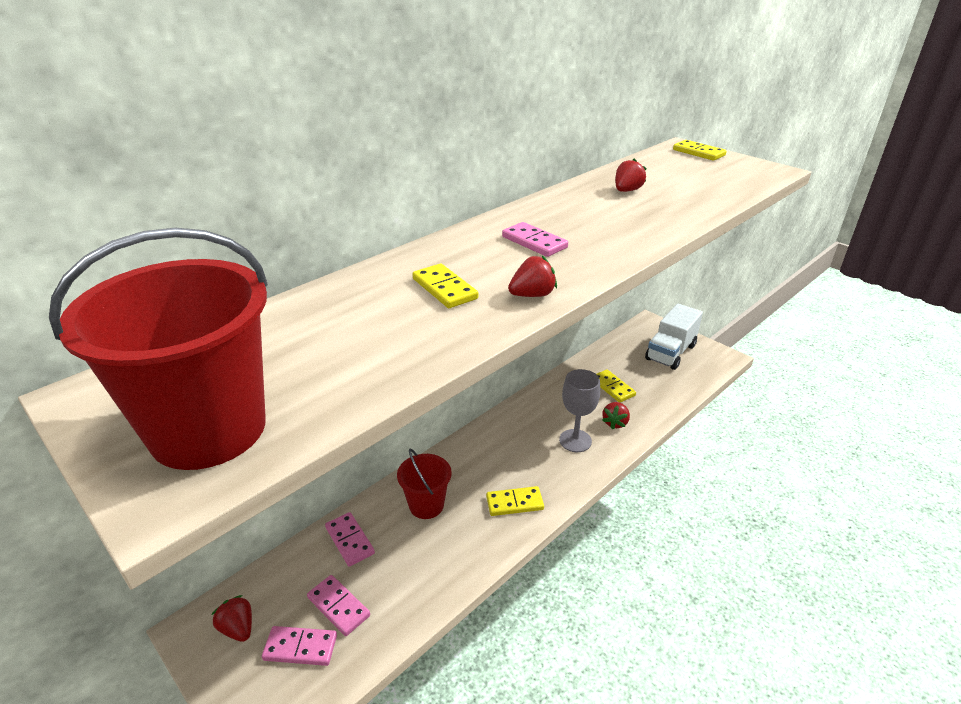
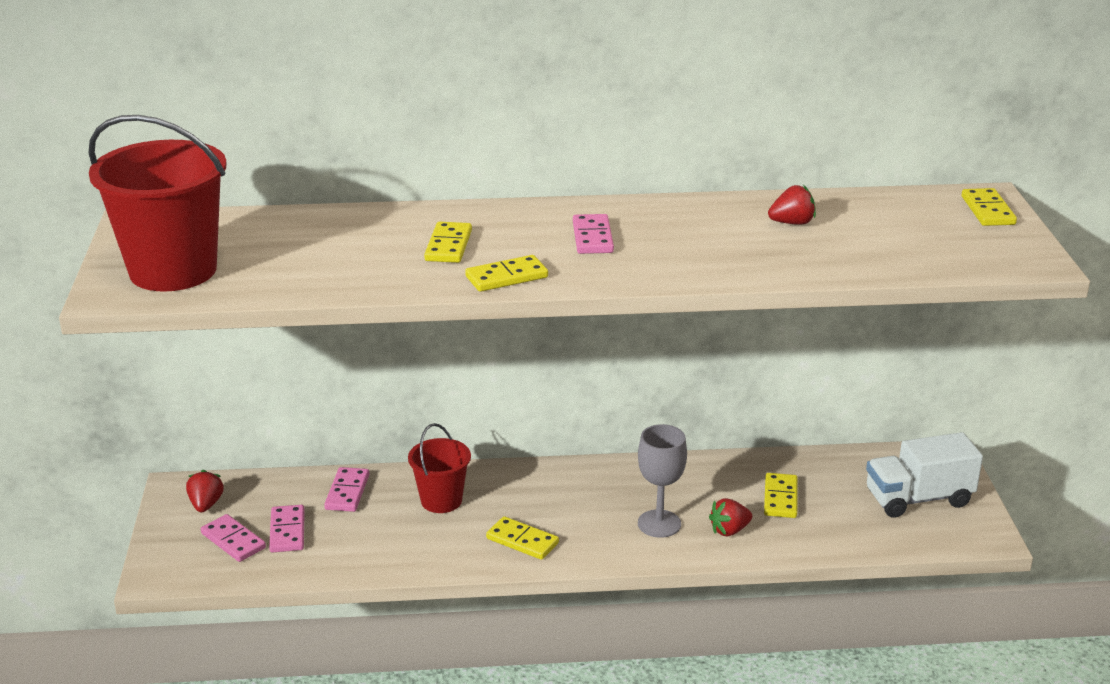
camera: 40 degrees right, 5 degrees down
red strawberry [508,256,557,297] -> yellow domino [465,255,548,292]

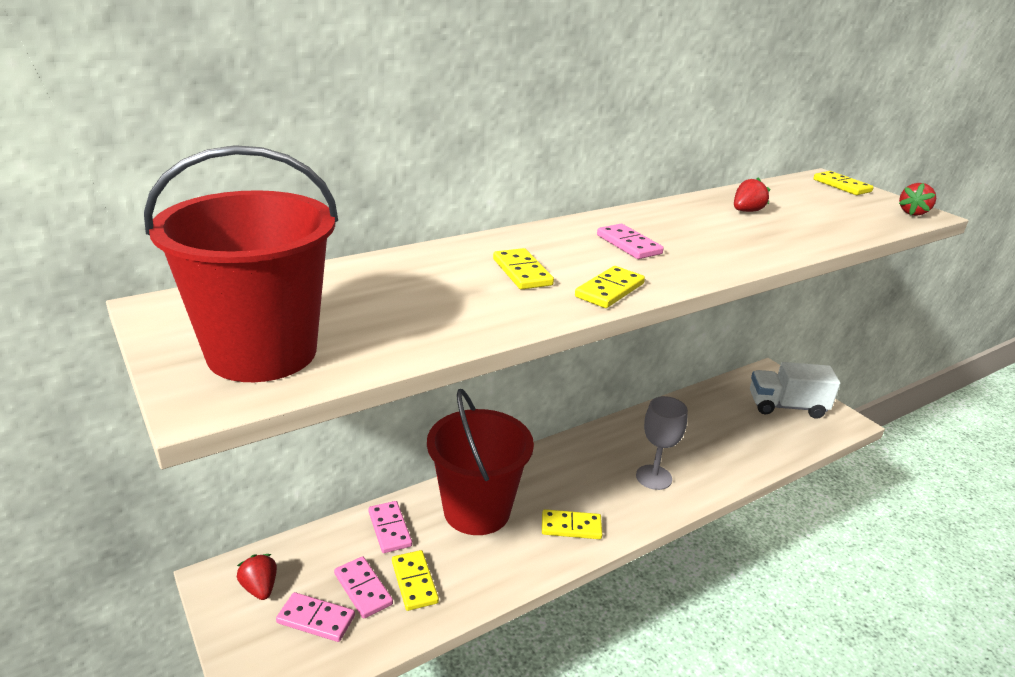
camera: 30 degrees left, 0 degrees up
red bucket [408,423,471,513] -> red bucket [427,389,534,535], size x1.79
red strawberry [709,498,752,536] -> red strawberry moved to [899,183,936,216]
yellow domino [764,473,798,518] -> yellow domino moved to [392,550,439,611]
white truck [866,432,983,518] -> white truck turned 45 degrees clockwise [750,362,840,419]

